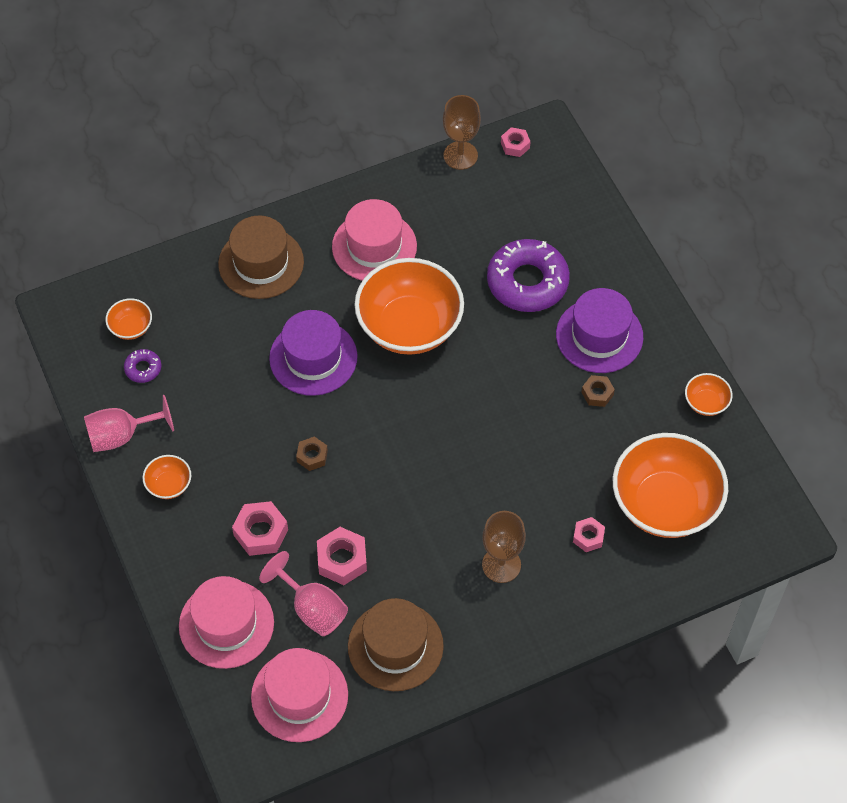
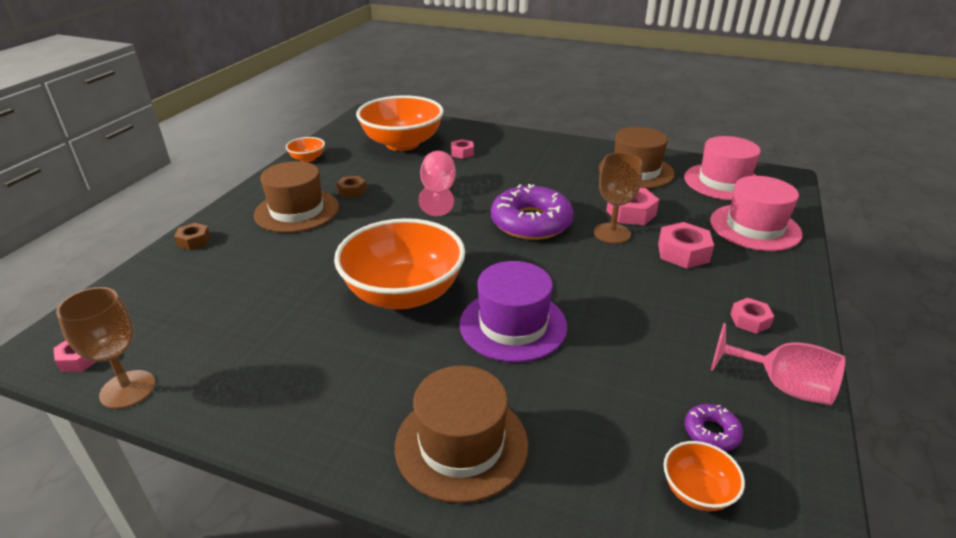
camera: 135 degrees left, 25 degrees down
orange bowl [143,455,191,499] -> pink nut [730,298,774,334]
pink goblet [259,551,348,636] -> pink goblet moved to [418,151,456,216]
brown nut [296,436,328,471] -> brown nut moved to [174,223,210,250]
pink hat [332,199,417,281] -> none
brown goblet [482,511,526,583] -> brown goblet moved to [594,153,642,244]
purple donut [487,239,570,312] -> purple donut moved to [491,184,574,240]
purple hat [556,288,643,373] -> brown hat [254,161,339,233]

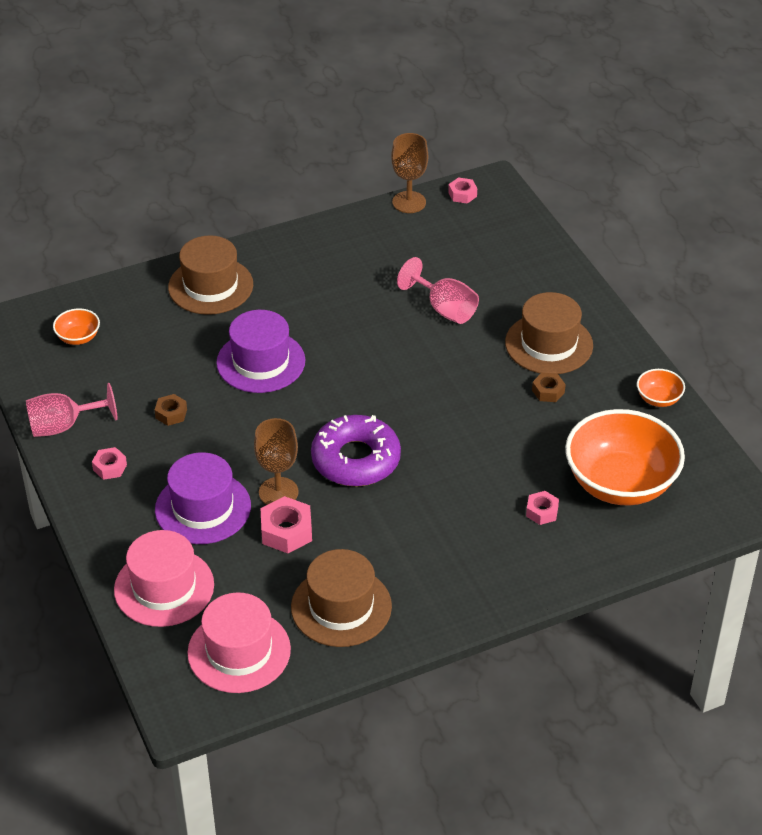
camera: 135 degrees right, 10 degrees up
brown nut [174,223,210,250] -> brown nut moved to [155,394,187,426]
orange bowl [334,218,465,309] -> none
pink goblet [418,151,456,216] -> pink goblet moved to [397,257,479,324]
pink nut [658,222,714,269] -> purple hat [155,452,251,544]
purple donut [685,404,743,451] -> none

